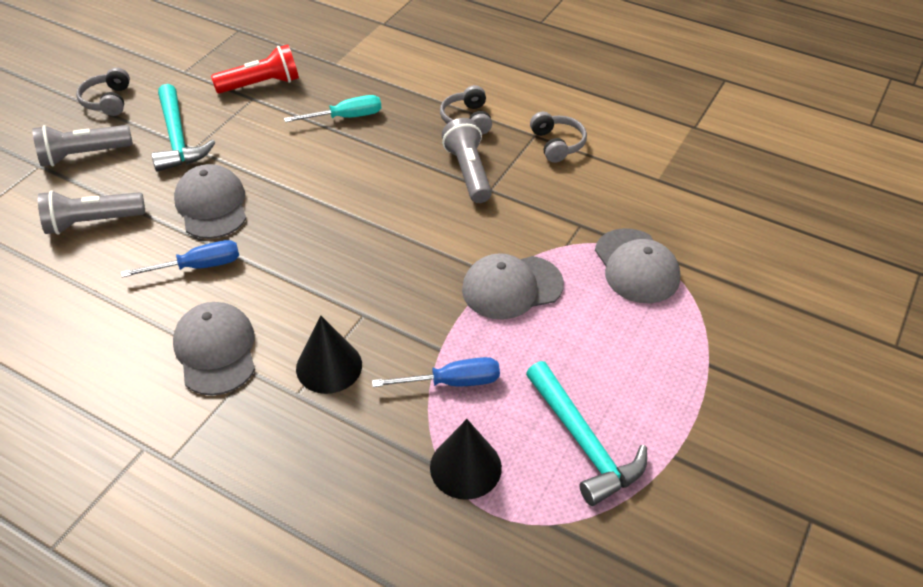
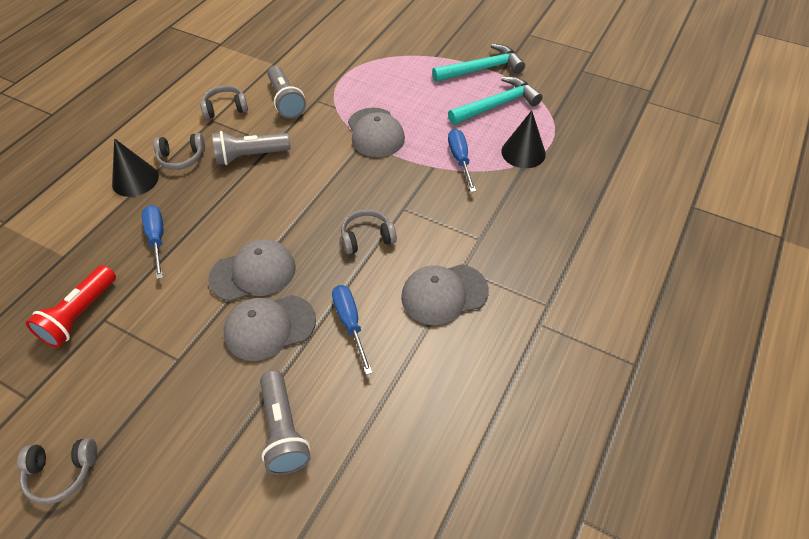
camera: 90 degrees left, 5 degrees up
grey flashlight [32,125,133,166] -> grey flashlight moved to [268,66,306,118]
turquoise hammer [151,84,216,172] -> turquoise hammer moved to [432,44,525,82]
red flashlight [211,45,299,94] -> red flashlight turned 135 degrees counterclockwise [26,265,116,348]
turquoise screwdriver [284,95,381,122] -> blue screwdriver [142,205,163,279]
black cone [296,315,362,394] -> black cone moved to [112,138,159,197]
grey cap [595,228,681,303] -> grey cap moved to [208,239,296,302]
none -> grey headphones [341,209,397,254]

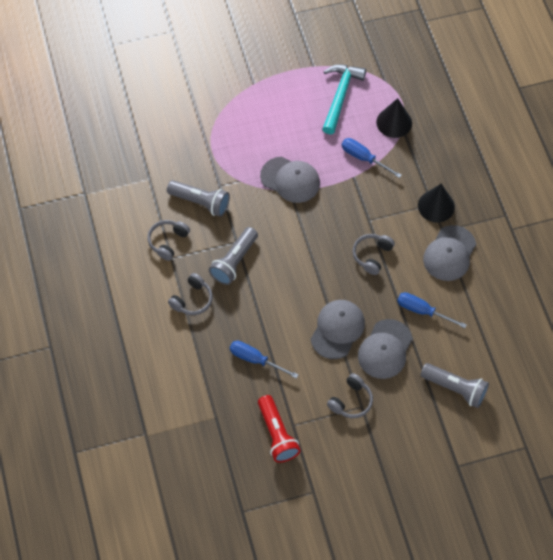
camera: 45 degrees left, 10 degrees up
grey headphones [17,438,97,504] -> grey headphones moved to [327,373,373,418]
black cone [112,138,159,197] -> black cone moved to [418,184,455,223]
turquoise hammer [432,44,525,82] -> none

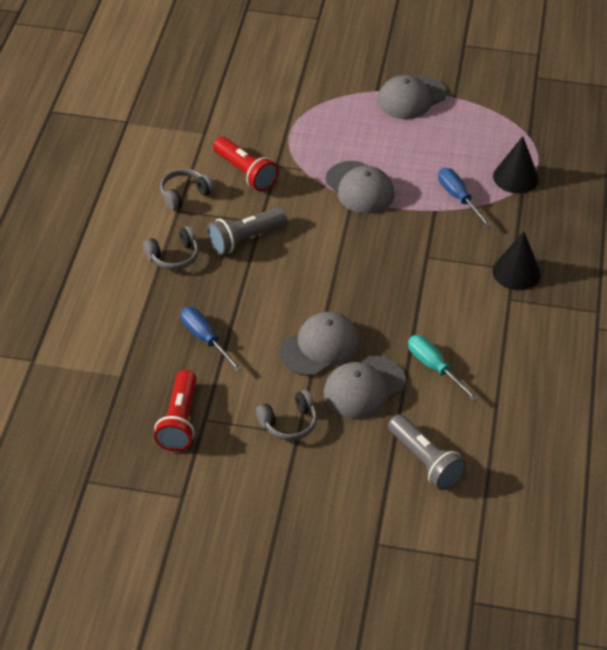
camera: 25 degrees right, 15 degrees down
grey flashlight [167,180,230,217] -> red flashlight [213,137,278,191]
turquoise hammer [322,64,366,134] -> none
grey headphones [353,234,395,275] -> none
blue screwdriver [397,292,467,328] -> turquoise screwdriver [408,335,479,401]
grey cap [423,225,476,281] -> grey cap moved to [378,75,446,119]

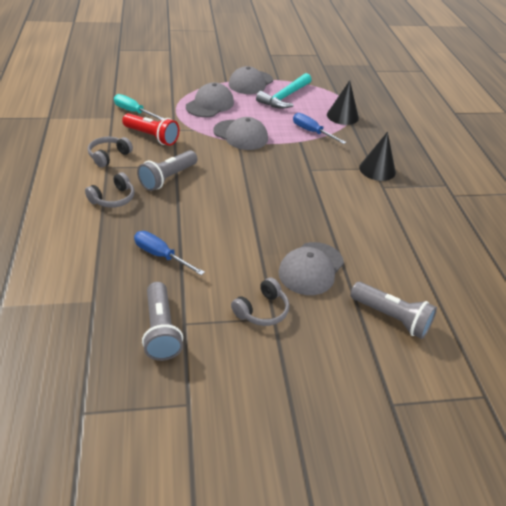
camera: 20 degrees left, 5 degrees down
red flashlight [154,370,197,451] -> grey flashlight [142,282,183,361]
grey cap [280,312,360,376] -> grey cap moved to [186,82,234,117]
turquoise screwdriver [408,335,479,401] -> turquoise screwdriver moved to [114,94,165,120]
none -> turquoise hammer [256,73,311,109]

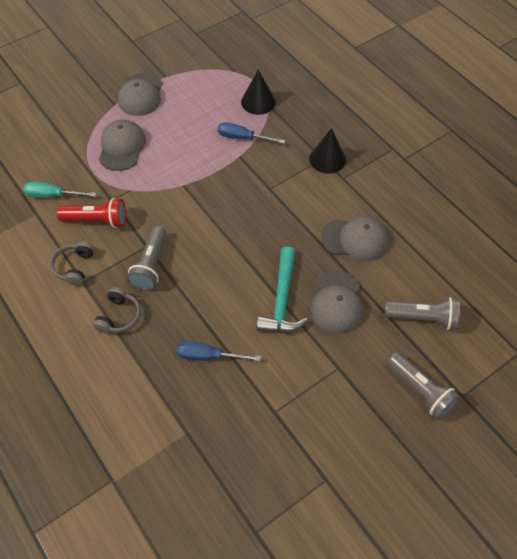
camera: 25 degrees left, 15 degrees up
grey flashlight [142,282,183,361] -> grey flashlight moved to [387,352,461,420]
grey cap [213,117,268,150] -> grey cap moved to [321,216,388,261]
grey headphones [231,277,289,326] -> none
turquoise hammer [256,73,311,109] -> turquoise hammer moved to [257,247,308,332]

